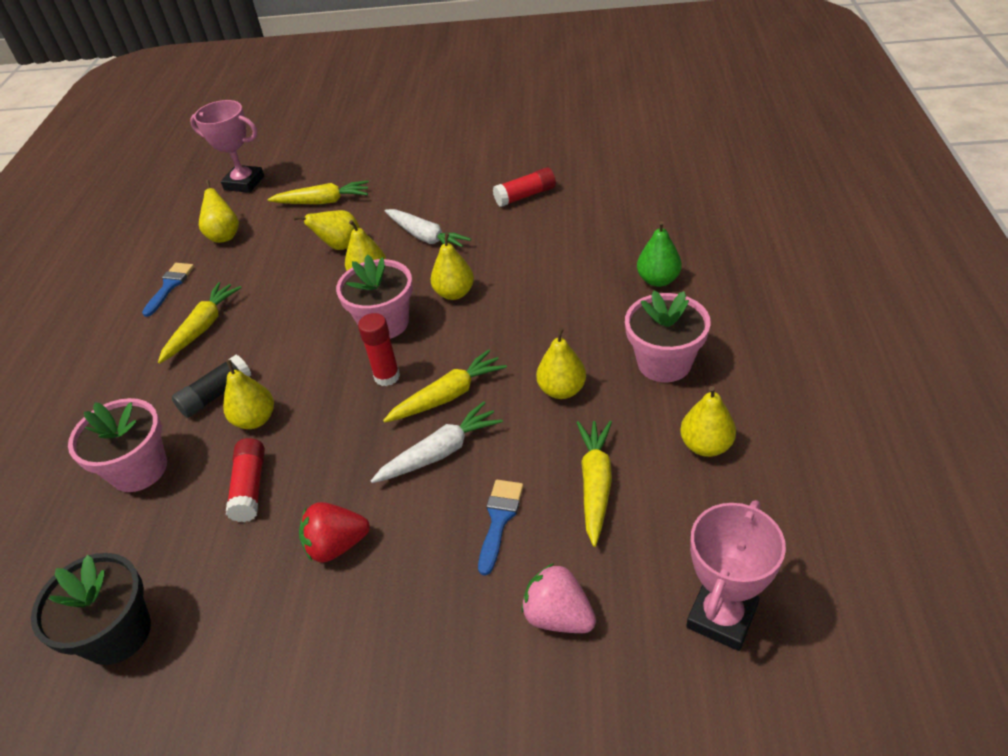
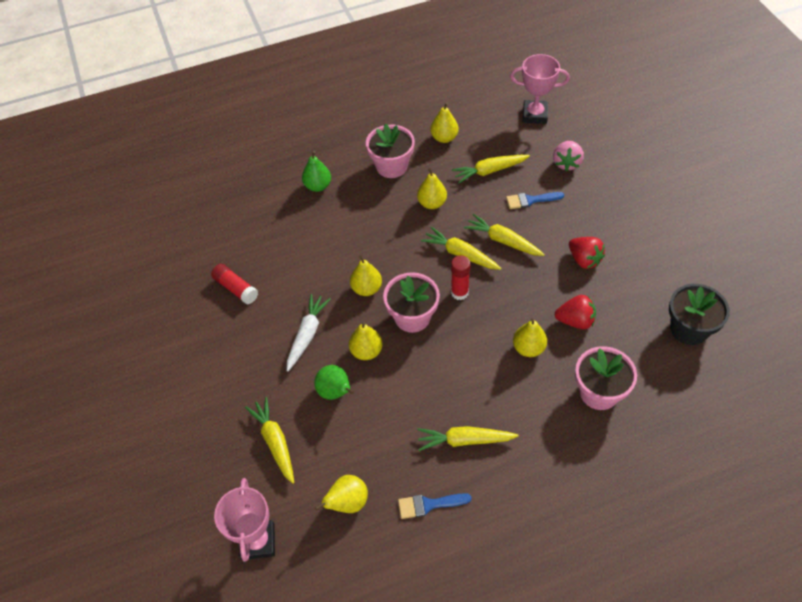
camera: 115 degrees left, 10 degrees up
black glue stick [172,354,251,418] -> none
red glue stick [226,438,265,522] -> red strawberry [555,295,596,329]
yellow pear [294,210,360,250] -> green pear [314,365,354,400]
white carrot [371,402,503,483] -> yellow carrot [464,214,545,256]

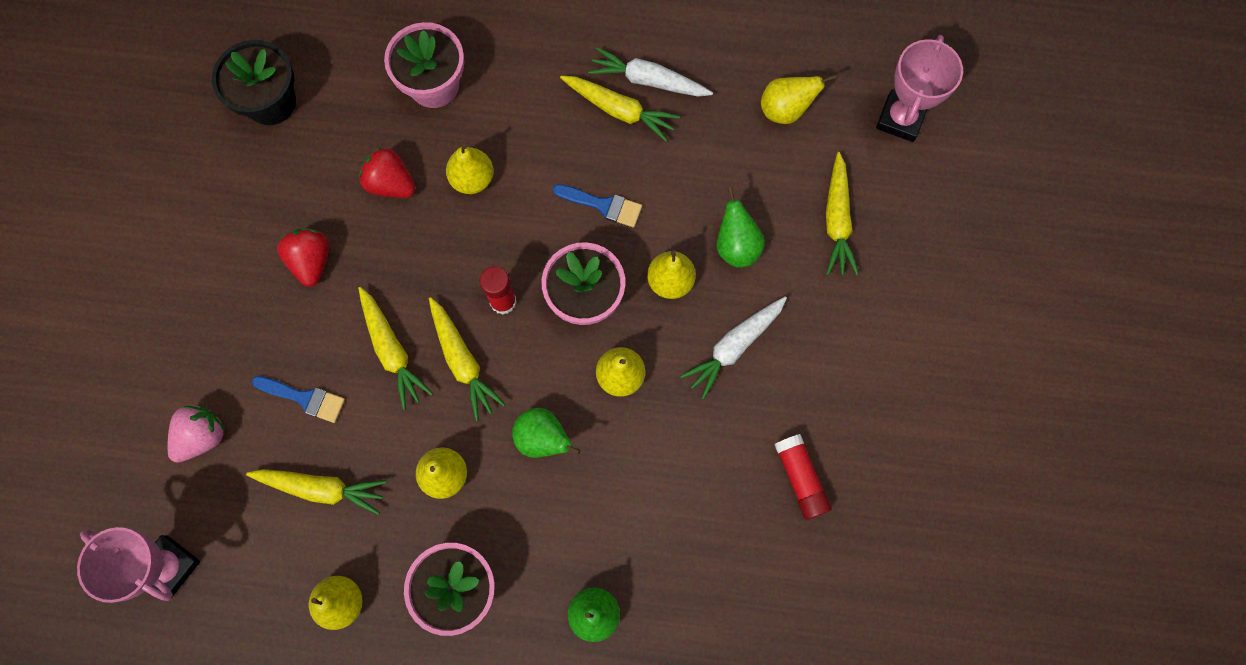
camera: 155 degrees left, 20 degrees up
blue brush [398,493,472,519] -> blue brush moved to [553,184,642,228]
none -> green pear [512,408,581,458]
none -> white carrot [588,47,713,97]

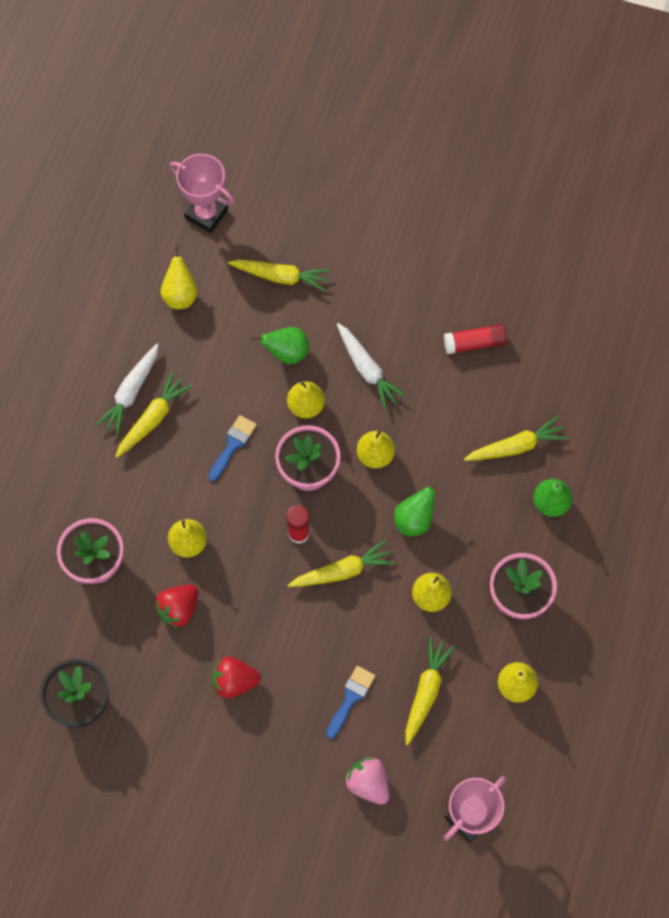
camera: 80 degrees left, 5 degrees down
yellow carrot [358,287,433,410] -> yellow carrot moved to [464,416,567,461]

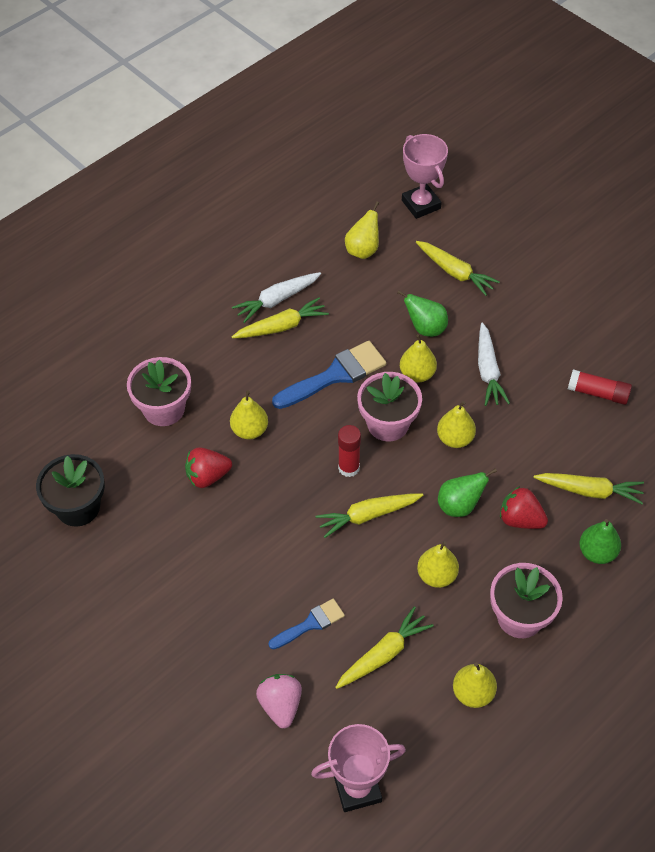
camera: 30 degrees right, 15 degrees down
blue brush [208,415,257,482] -> blue brush [272,341,386,409], size x1.70
red strawberry [212,656,261,698] -> red strawberry moved to [500,486,548,529]
yellow carrot [287,540,394,587] -> yellow carrot turned 150 degrees clockwise [315,493,423,538]

